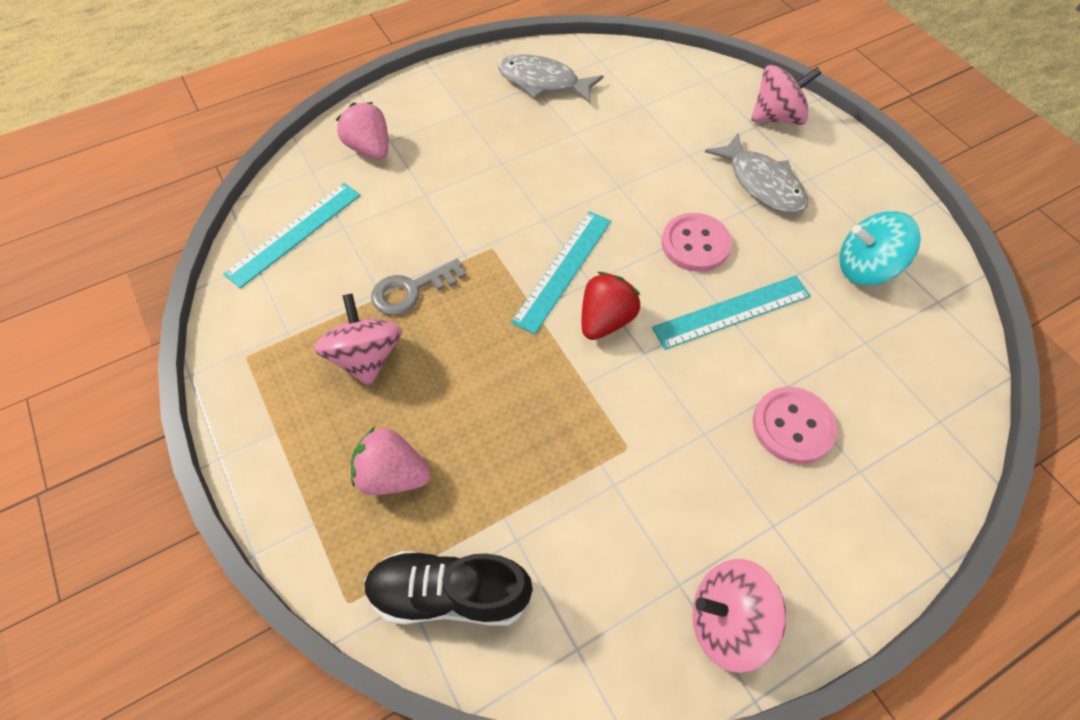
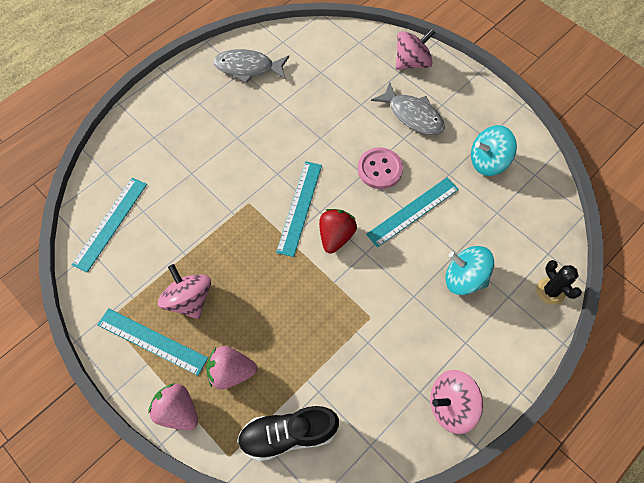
camera: 15 degrees left, 5 degrees up
pink strawberry [336,102,388,159] -> pink strawberry moved to [148,383,198,430]
grey key [371,259,466,315] -> none
pink button [753,387,837,464] -> turquoise spinning top [445,246,494,295]
none -> turquoise ruler [97,308,208,376]
none -> black cactus [536,260,582,305]

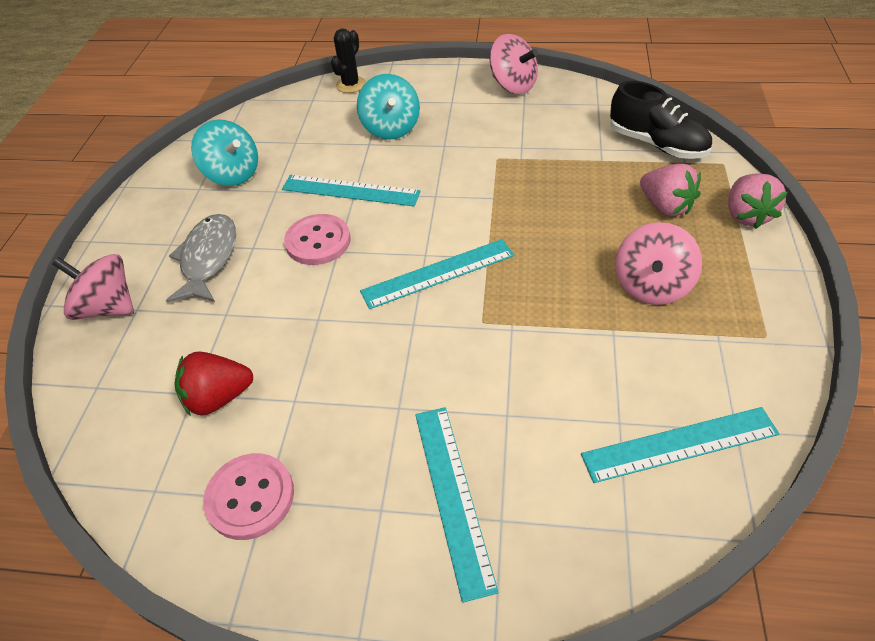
camera: 125 degrees left, 15 degrees down
turquoise ruler [97,308,208,376] -> turquoise ruler moved to [415,407,498,603]
grey fish [213,49,289,84] -> pink button [203,453,294,540]
red strawberry [319,209,357,254] -> red strawberry moved to [174,351,253,416]

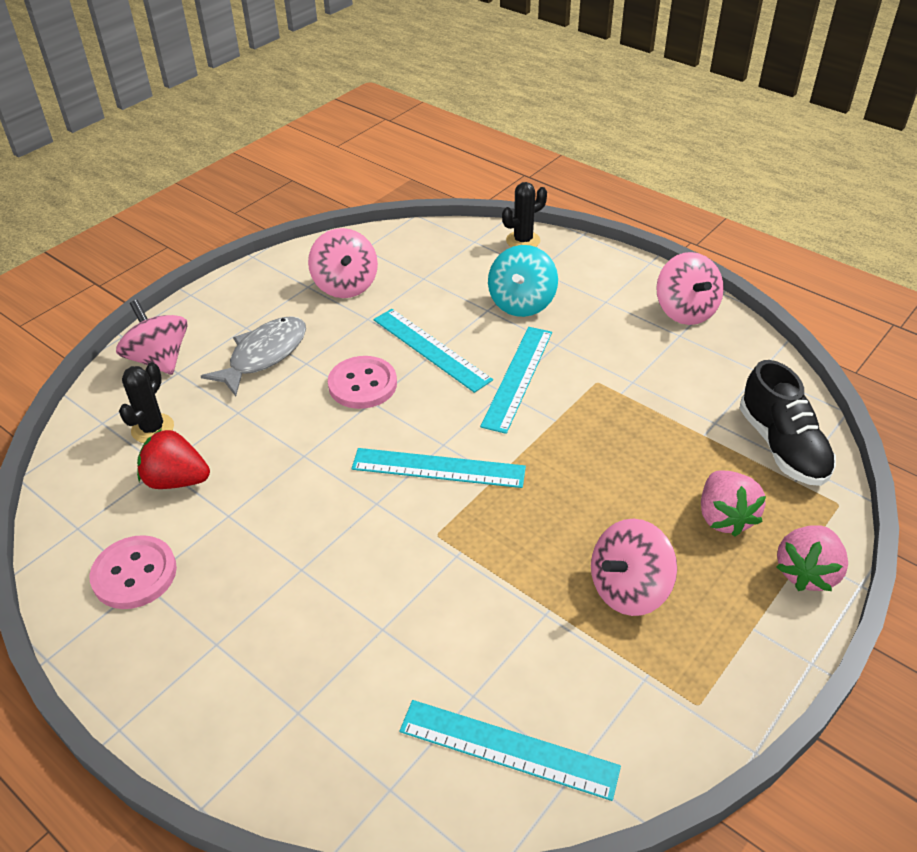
camera: 30 degrees right, 5 degrees down
turquoise spinning top [191,119,258,186] -> pink spinning top [308,228,378,298]
turquoise ruler [415,407,498,603] -> turquoise ruler moved to [480,327,552,434]
none -> black cactus [119,362,174,443]

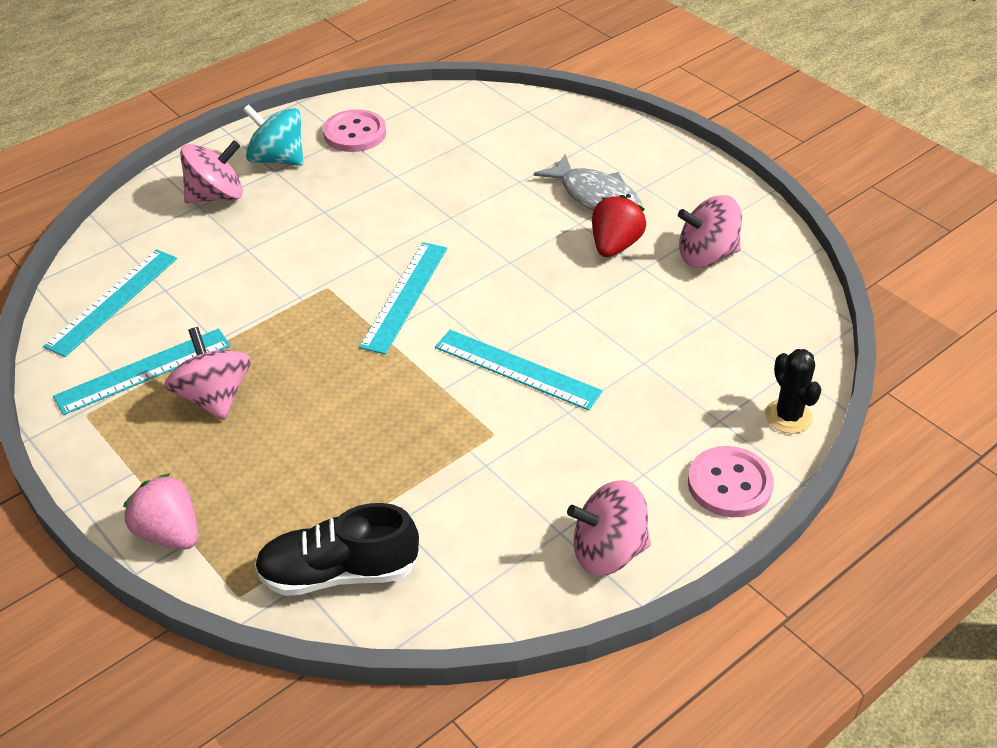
camera: 100 degrees right, 0 degrees up
pink spinning top [116,300,187,375] -> pink spinning top moved to [180,140,243,203]
black cactus [119,362,174,443] -> none
red strawberry [137,429,210,489] -> red strawberry moved to [592,195,646,257]
pink button [328,356,397,409] -> pink button moved to [688,446,774,517]
turquoise ruler [373,309,493,393] -> turquoise ruler moved to [53,329,231,415]
turquoise spinning top [488,245,558,317] -> turquoise spinning top moved to [243,104,303,166]
pink strawberry [701,470,766,537] -> none

